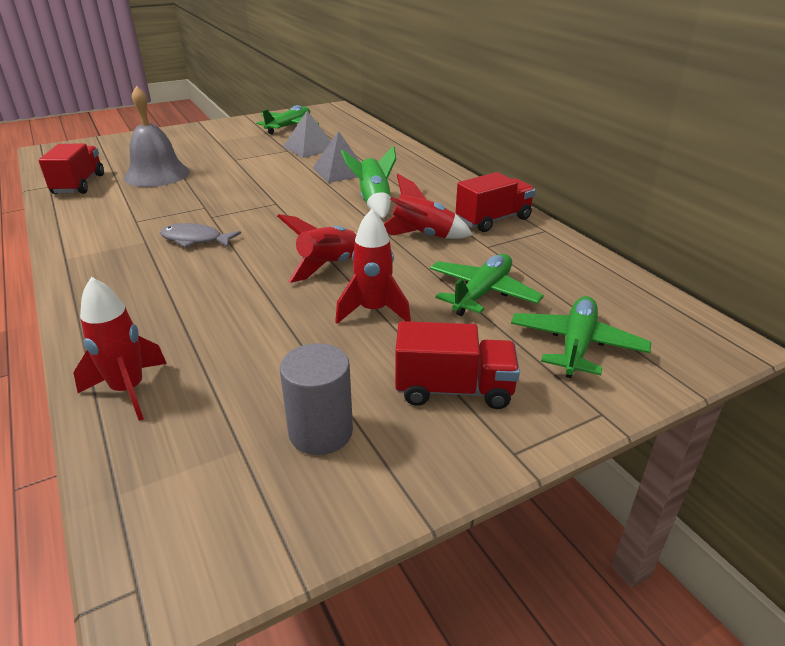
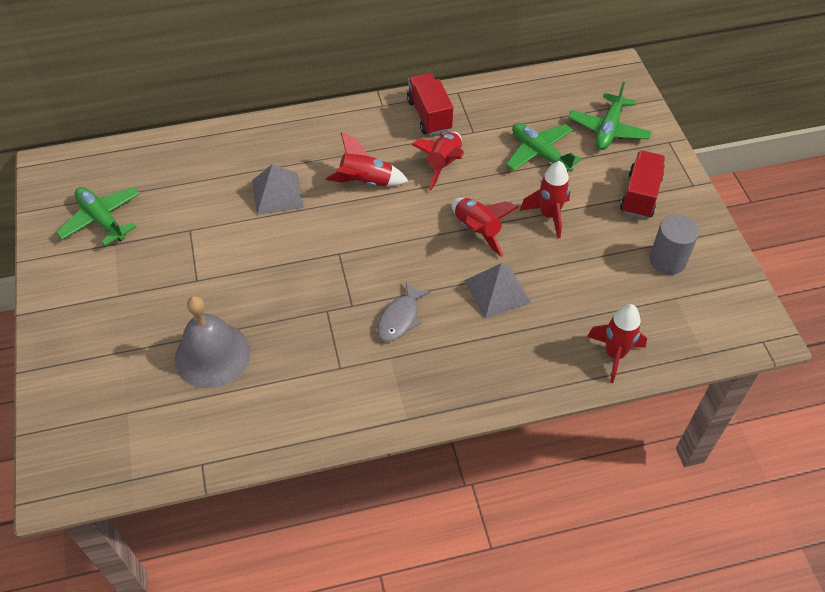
camera: 75 degrees left, 20 degrees up
red truck [39,143,104,194] -> none
grey pyramid [283,111,331,158] -> grey pyramid moved to [464,263,531,319]
green rocket [341,145,396,219] -> red rocket [326,132,408,186]
green plane [511,296,651,378] -> green plane turned 105 degrees counterclockwise [568,82,652,150]

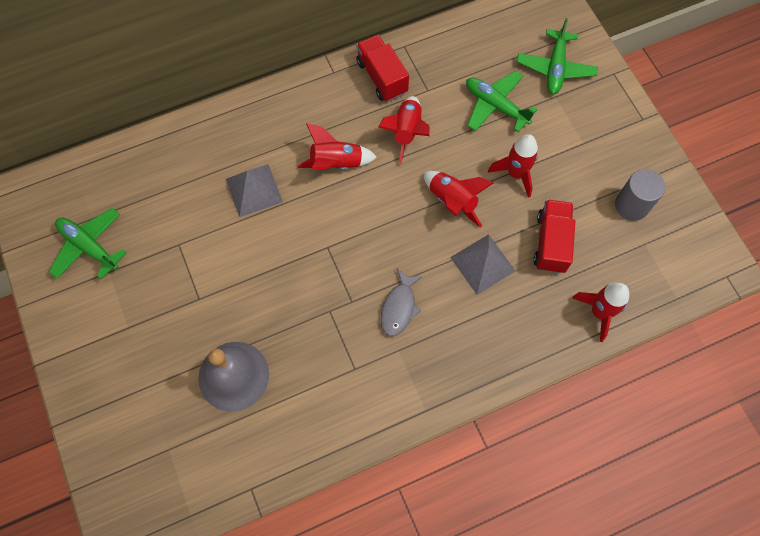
camera: 10 degrees left, 15 degrees up
red truck [620,150,666,219] -> red truck moved to [533,199,575,273]

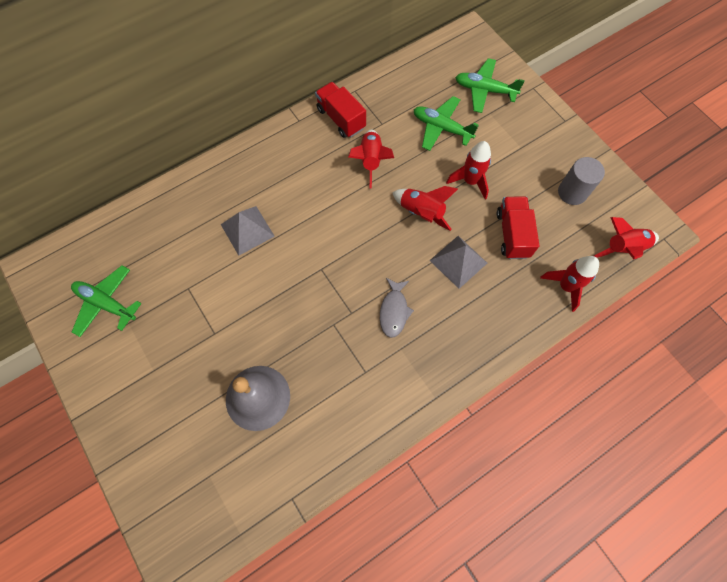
camera: 10 degrees left, 0 degrees up
red rocket [297,123,377,169] -> red rocket moved to [594,217,659,259]
green plane [517,18,598,94] -> green plane turned 105 degrees clockwise [455,58,525,113]

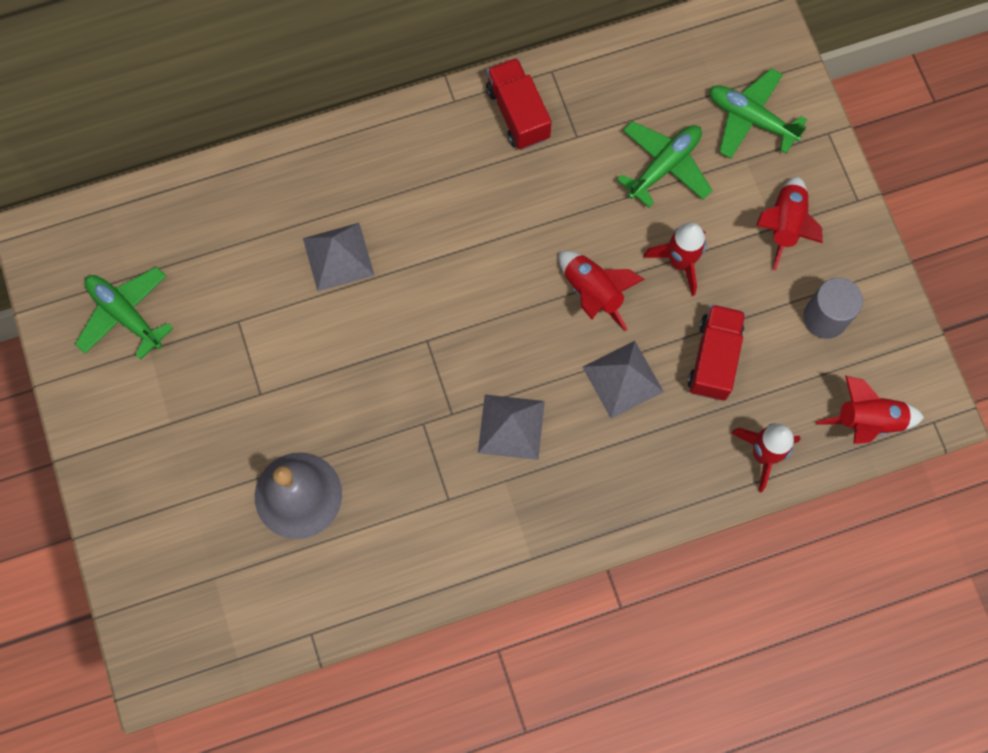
camera: 15 degrees right, 5 degrees up
red rocket [348,130,394,188] -> red rocket moved to [756,176,823,271]
grey fish [380,278,414,338] -> grey pyramid [478,395,545,460]
green plane [414,96,478,151] -> green plane turned 90 degrees clockwise [617,121,713,208]

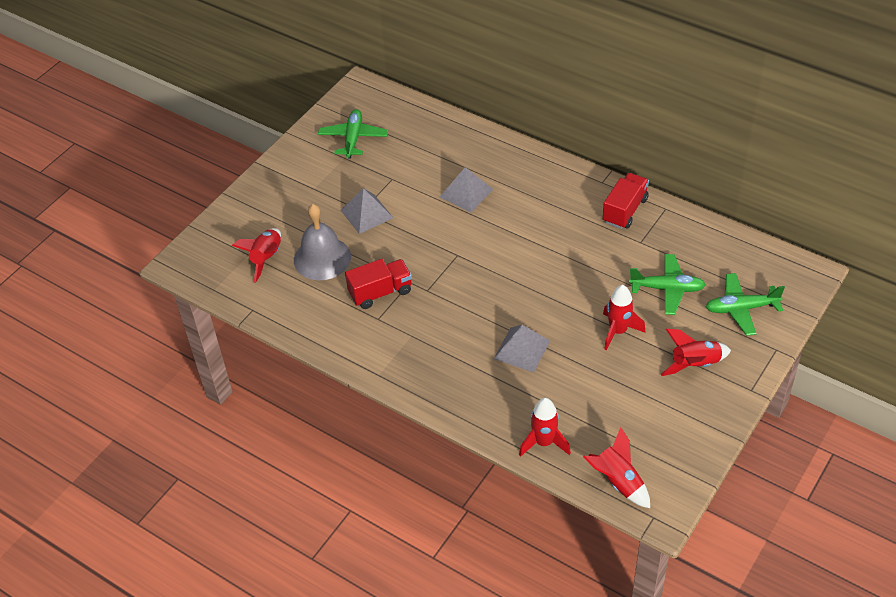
camera: 55 degrees right, 25 degrees down
grey pyramid [478,395,545,460] -> grey pyramid moved to [341,188,393,234]
red rocket [559,251,645,331] -> red rocket moved to [232,228,281,283]
red truck [688,304,746,401] -> red truck moved to [345,259,412,309]
green plane [709,68,807,159] -> green plane turned 90 degrees counterclockwise [706,273,785,336]
grey cylinder [803,277,863,339] -> none

